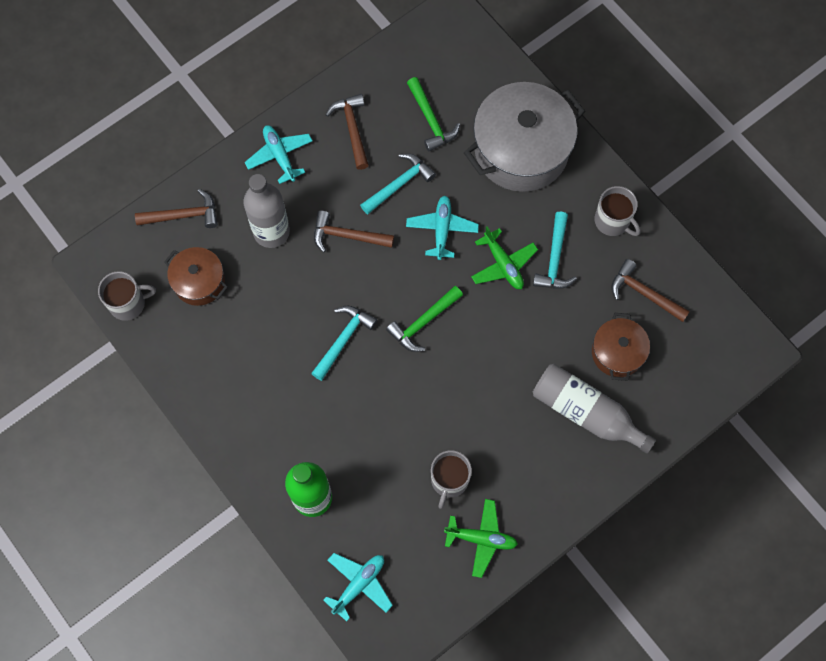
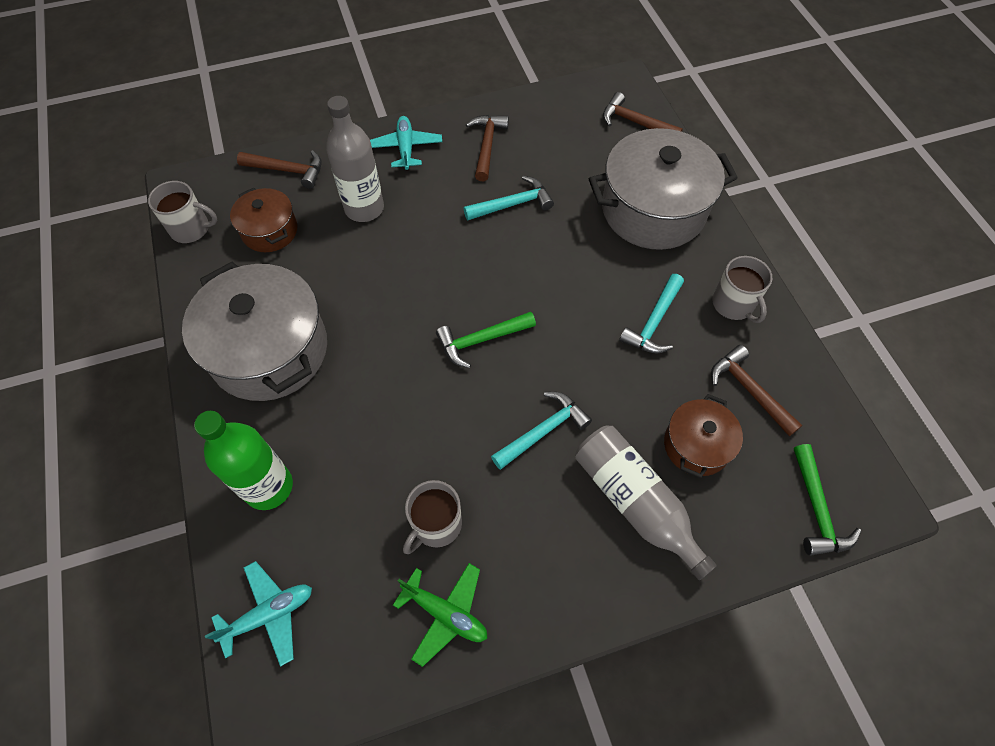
camera: 20 degrees right, 10 degrees down
turquoise hammer [311,306,377,381] -> turquoise hammer moved to [491,392,592,470]
brown hammer [314,211,394,252] -> brown hammer moved to [603,92,683,132]
turquoise plane [406,196,479,260] -> none
green hammer [407,77,460,152] -> green hammer moved to [794,444,861,556]
green plane [471,226,538,289] -> none
none -> grey pot [182,262,327,401]

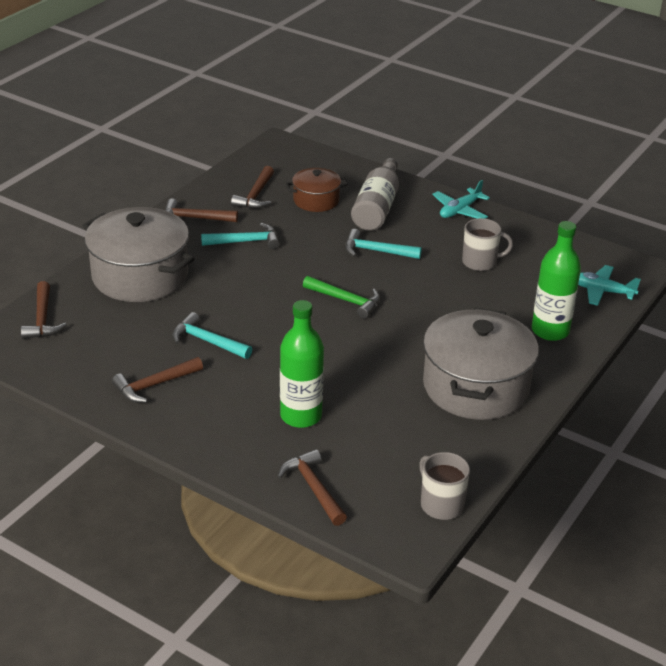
camera: 130 degrees left, 25 degrees down
brown pot [230,188,297,252] -> none
grey bottle [326,96,384,222] -> green bottle [280,300,324,428]
turquoise plane [370,116,442,171] -> turquoise plane moved to [432,180,490,219]
green plane [393,563,487,667] -> none
grey mug [713,256,772,323] -> brown hammer [165,199,238,222]
green hammer [794,444,861,556] -> none

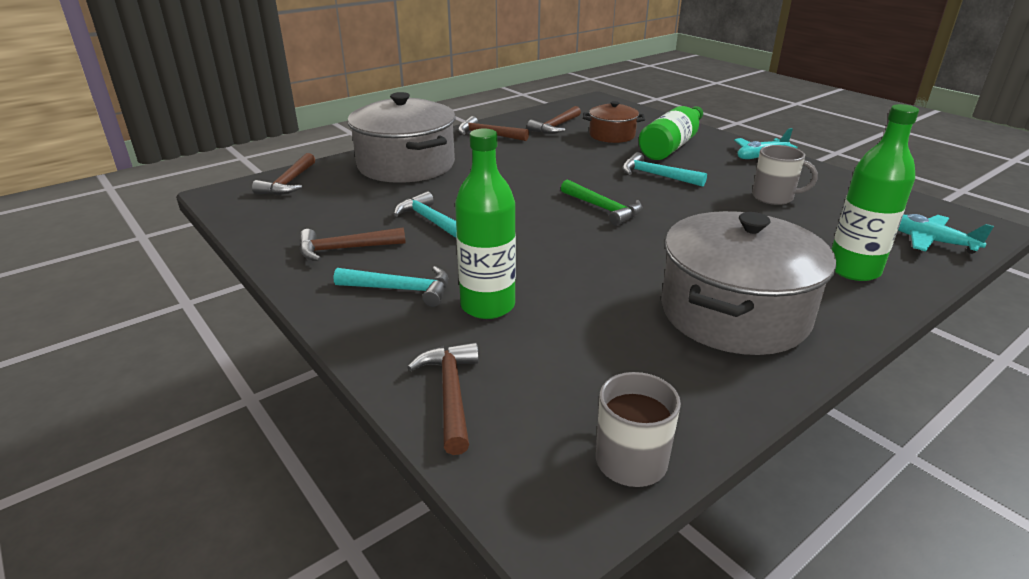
camera: 20 degrees right, 5 degrees down
turquoise hammer [201,223,280,249] -> turquoise hammer moved to [334,266,448,307]
grey bottle [351,158,399,231] -> green bottle [639,106,703,160]

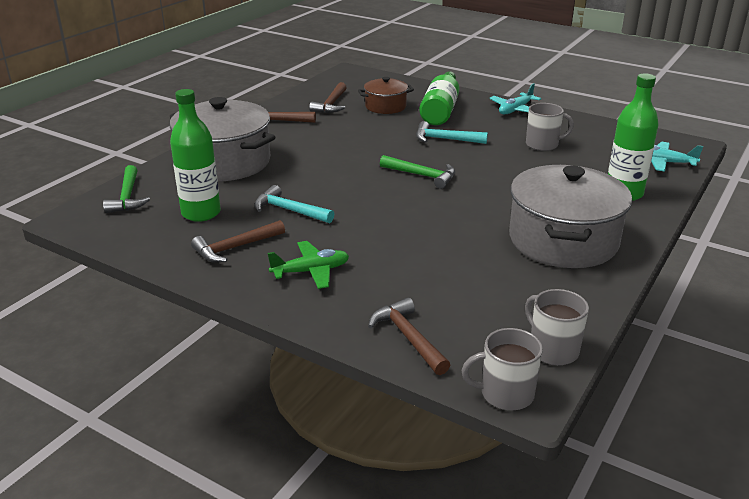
camera: 20 degrees left, 0 degrees up
brown hammer [252,153,315,195] -> green hammer [103,165,150,213]
turquoise hammer [334,266,448,307] -> green plane [268,241,349,289]
green bottle [455,129,516,319] -> green bottle moved to [170,89,221,222]
none -> grey mug [461,328,543,410]

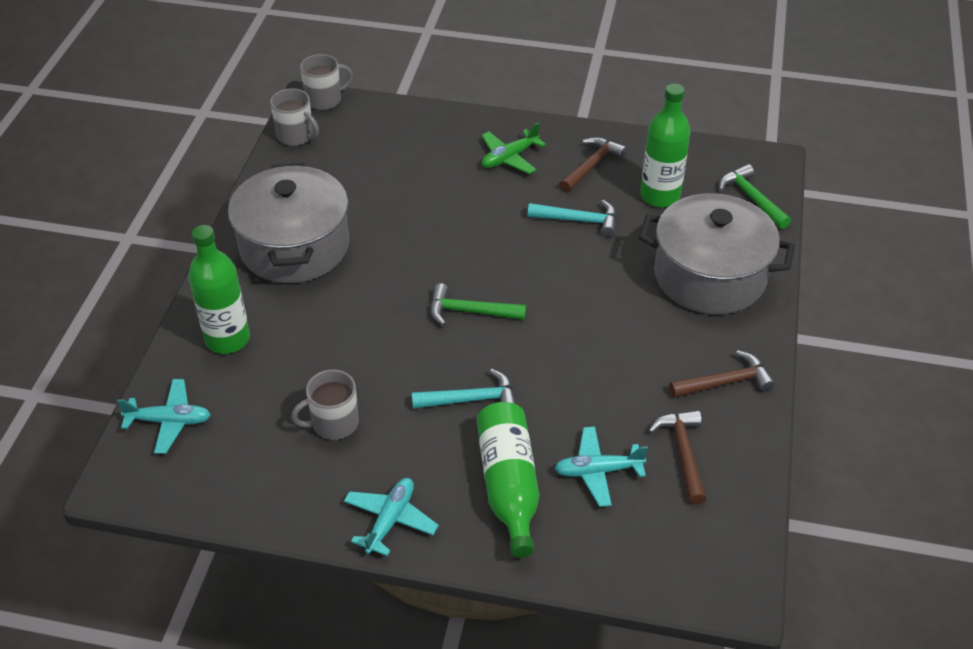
camera: 160 degrees right, 15 degrees up
brown pot [358,77,414,114] -> turquoise plane [554,426,648,507]
brown hammer [368,298,450,375] -> none

